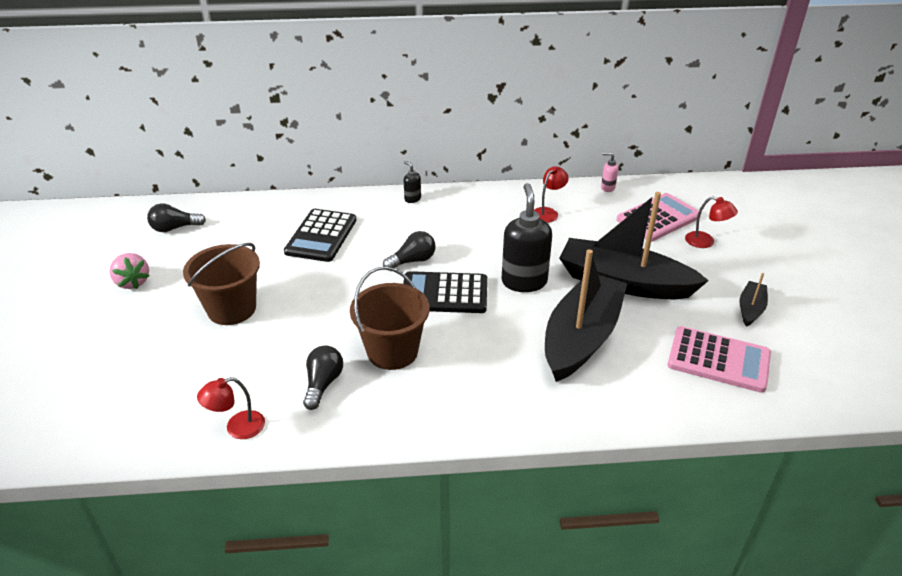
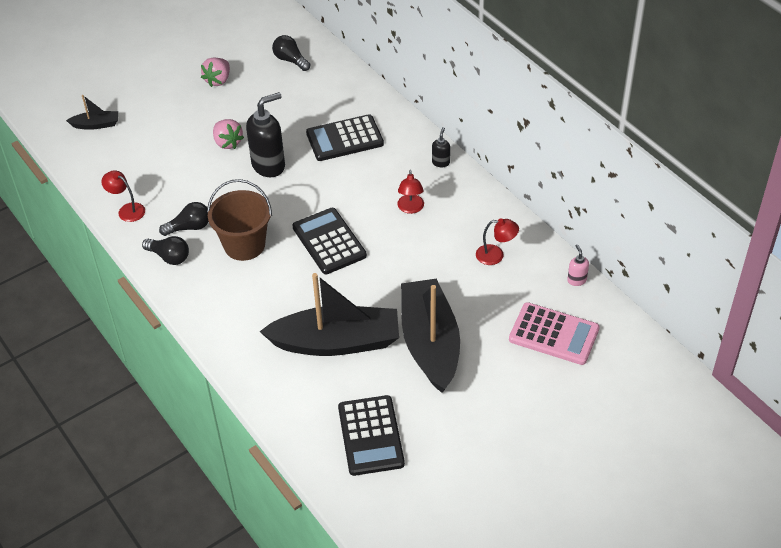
camera: 60 degrees right, 10 degrees up
brown bucket [183,243,260,325] -> pink strawberry [213,119,244,149]
black light bulb [383,231,436,268] -> black light bulb moved to [142,236,189,265]
black soap dispenser [501,183,552,292] -> black soap dispenser moved to [246,92,285,177]
pink calculator [667,326,771,393] -> black calculator [338,395,405,476]
red lamp [685,196,738,248] -> red lamp moved to [397,170,424,214]
black boat [739,273,768,327] -> black boat moved to [66,95,118,130]

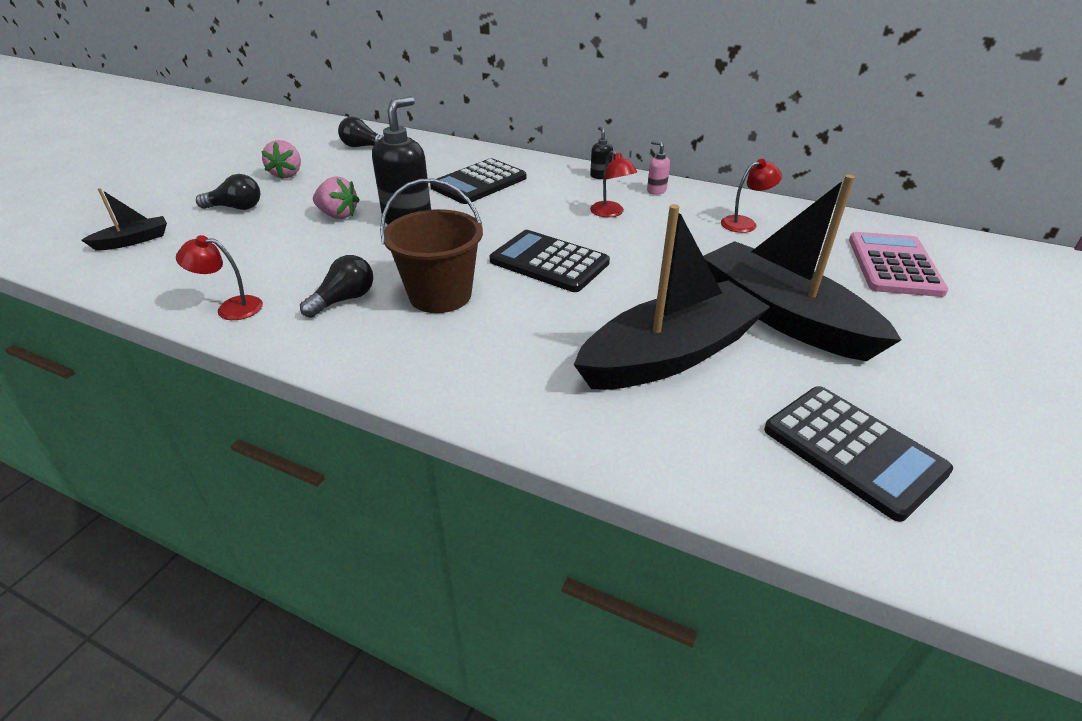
camera: 30 degrees left, 10 degrees down
black light bulb [142,236,189,265] -> black light bulb moved to [196,174,260,210]
pink calculator [509,302,600,365] -> pink calculator turned 75 degrees counterclockwise [849,232,948,297]
pink soap dispenser [567,244,589,286] -> pink soap dispenser moved to [647,141,670,195]

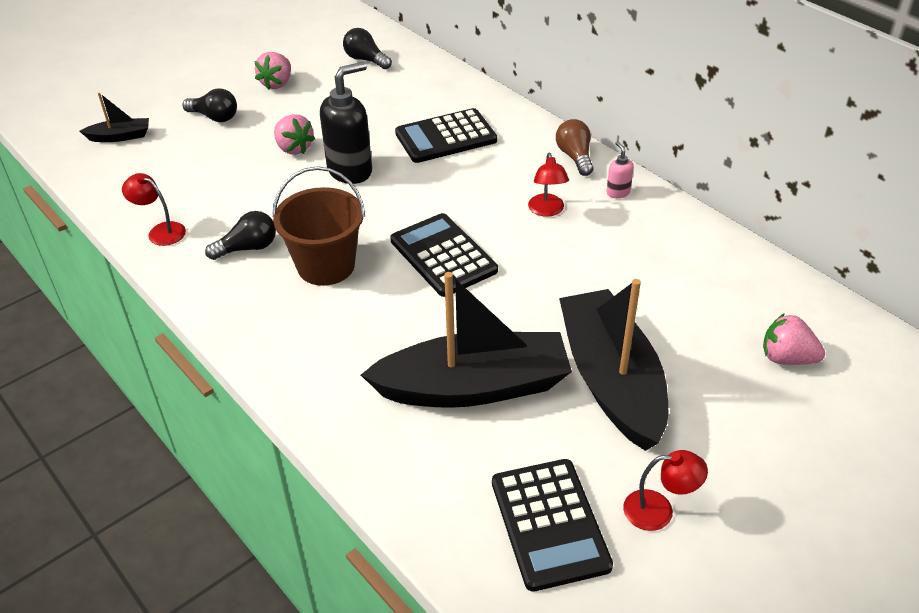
camera: 25 degrees right, 5 degrees up
black soap dispenser [590,126,613,179] -> brown light bulb [556,119,593,176]
red lamp [721,159,782,233] -> red lamp moved to [623,450,708,531]
pink calculator [849,232,948,297] -> pink strawberry [763,313,825,365]

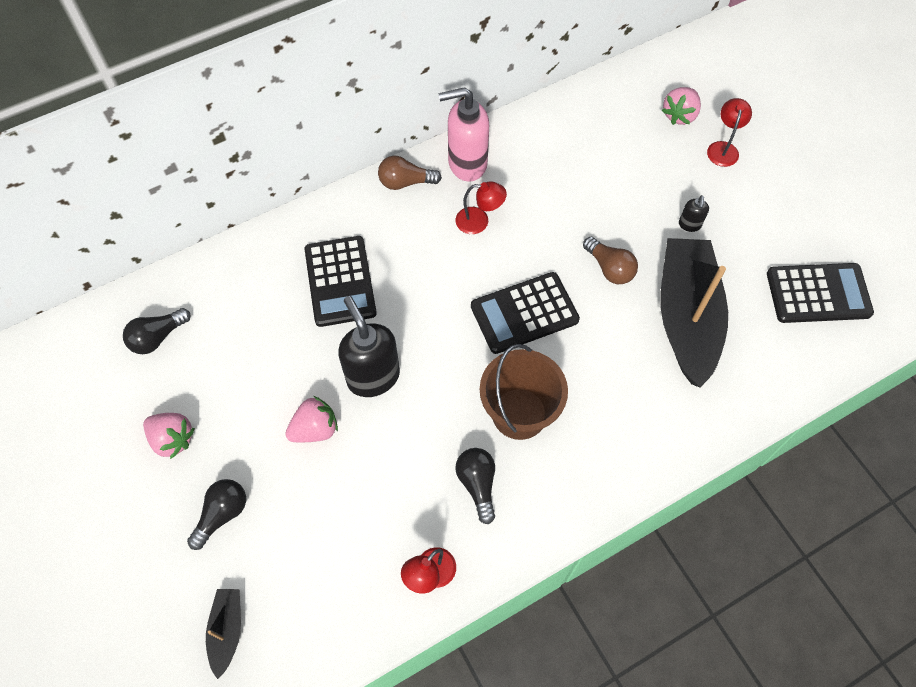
camera: 80 degrees left, 20 degrees up
black boat [559,279,668,451] -> black soap dispenser [679,195,709,232]
pink soap dispenser [607,141,634,198] -> pink soap dispenser [438,87,489,181], size x2.18
red lamp [623,450,708,531] -> red lamp moved to [707,98,752,167]
none -> brown light bulb [583,237,638,284]

